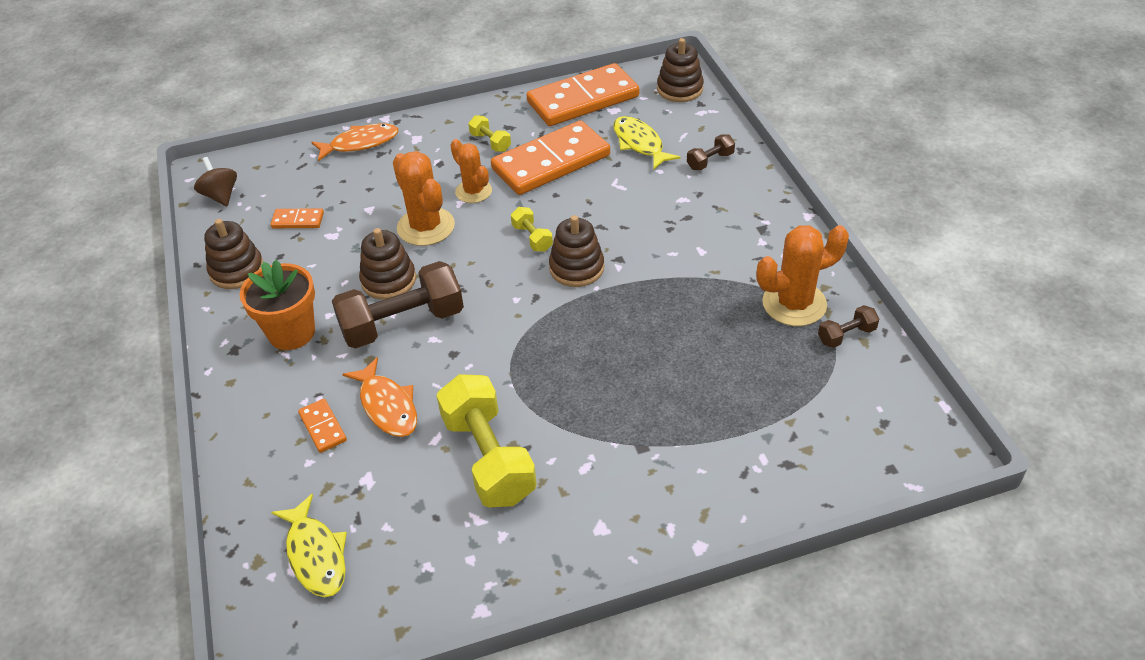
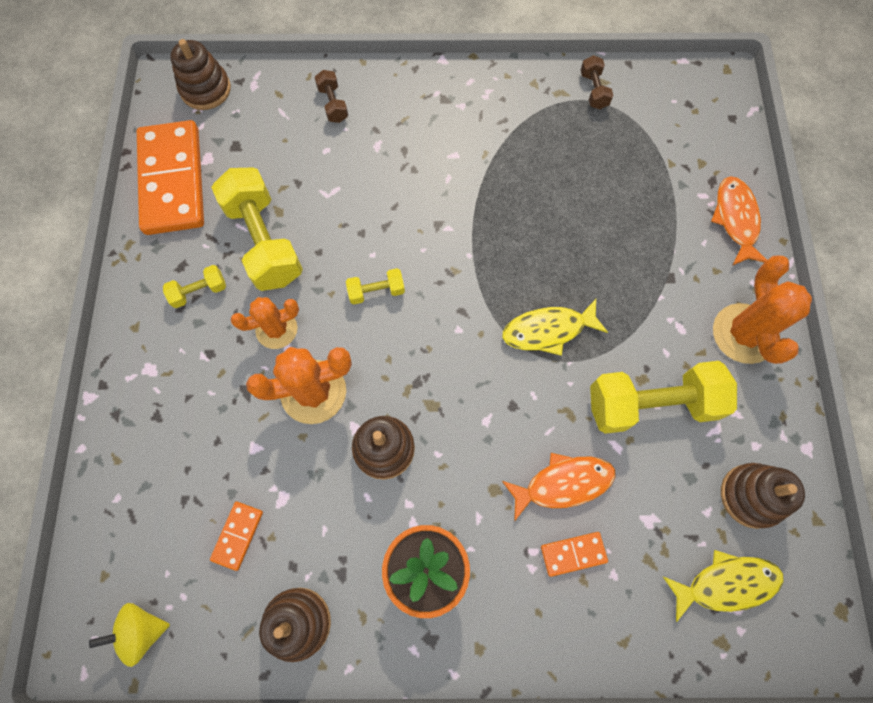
camera: 75 degrees left, 25 degrees up
brown spinning top [194,157,237,206] -> yellow spinning top [89,603,170,667]
orange fish [312,123,398,161] -> orange fish moved to [711,176,767,266]
brown dumbbell [332,261,464,349] -> none
orange domino [491,121,610,195] -> yellow dumbbell [211,168,303,291]
brown stacking toy [549,215,604,287] -> brown stacking toy moved to [721,463,805,529]
yellow fish [613,116,681,169] -> yellow fish moved to [502,299,608,356]
orange cactus [756,225,849,326] -> orange cactus moved to [713,255,812,364]

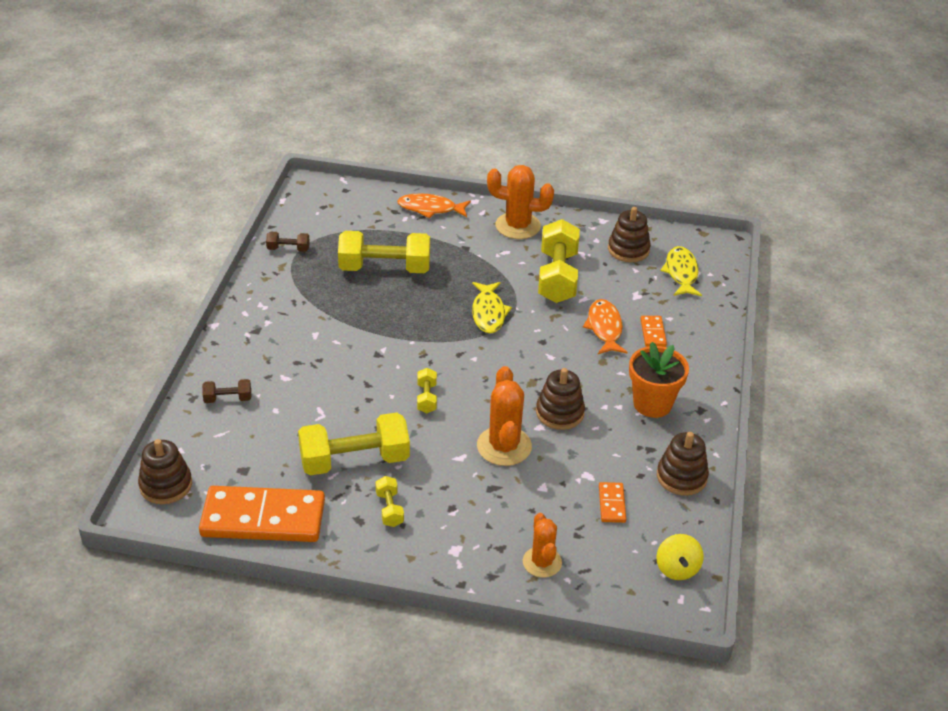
camera: 80 degrees left, 30 degrees down
orange domino [210,502,263,571] -> orange domino turned 60 degrees clockwise [599,482,626,523]
orange cactus [230,297,299,349] -> orange cactus moved to [523,513,562,578]
none -> yellow dumbbell [338,231,430,273]

